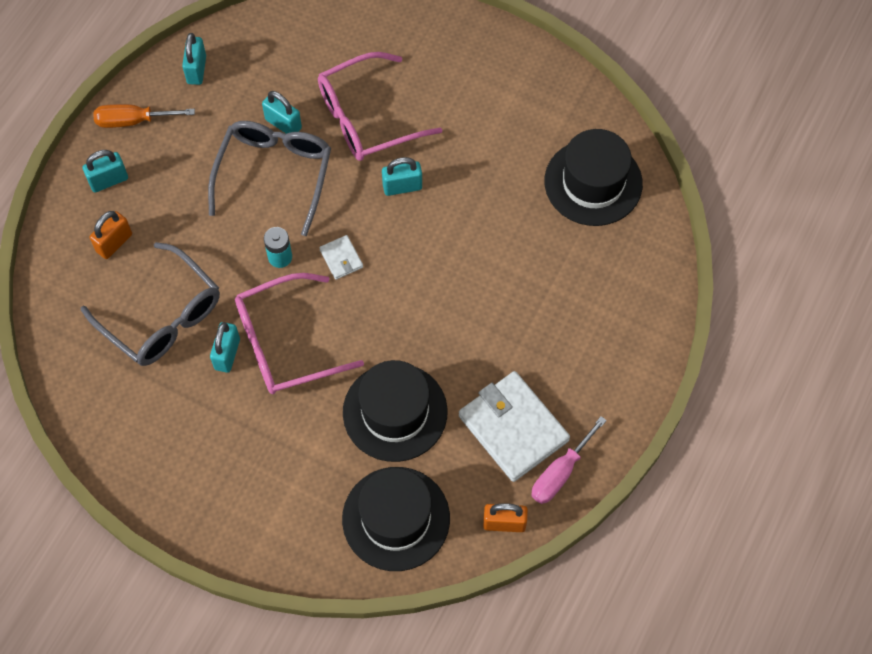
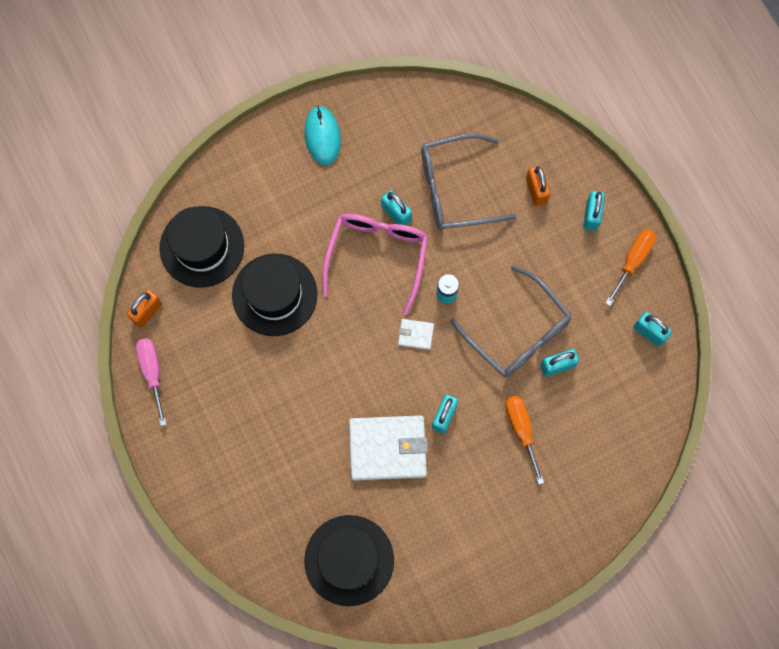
camera: 125 degrees right, 10 degrees up
pink glasses [318,52,442,161] -> orange screwdriver [505,396,544,485]
white wallet [459,371,570,482] -> white wallet moved to [349,415,428,481]
none -> turquoise mouse [304,106,341,165]

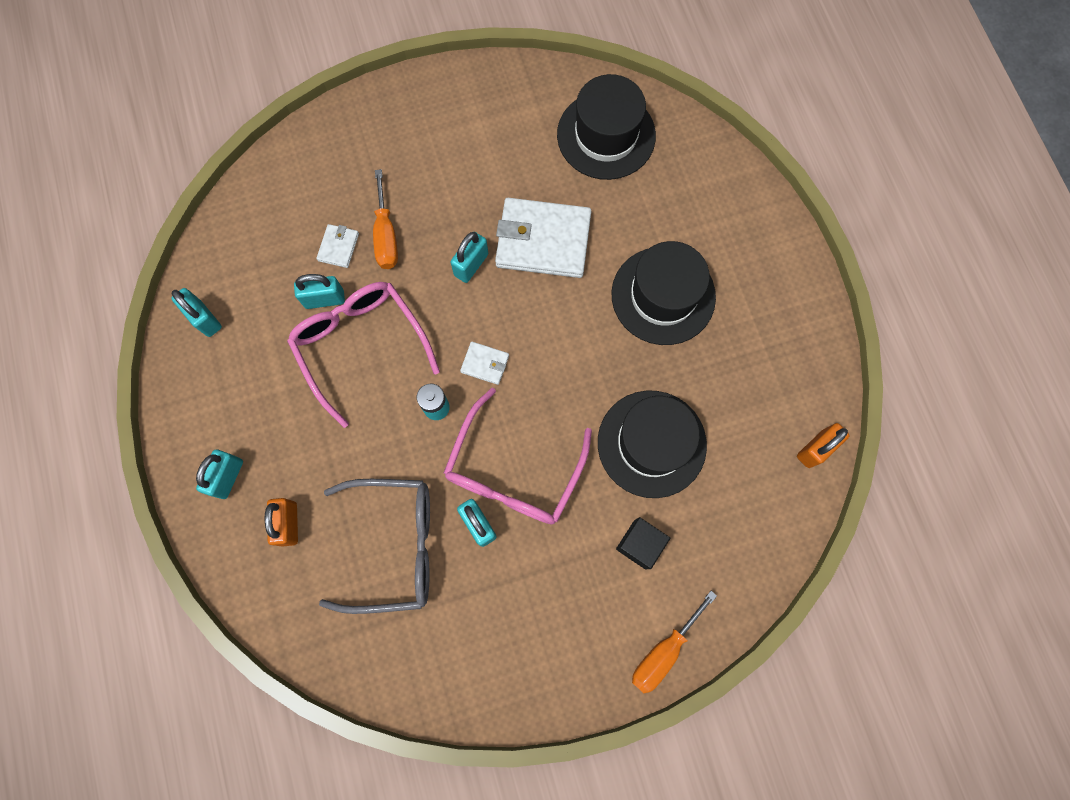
camera: 170 degrees left, 0 degrees up
pink screwdriver [136,338,167,426] -> none
black hat [159,206,244,288] -> black hat moved to [612,241,716,345]
turquoise mouse [304,106,341,165] -> none
grey glasses [450,265,572,378] -> pink glasses [287,282,440,428]
orange screwdriver [605,229,656,306] -> orange screwdriver moved to [632,591,717,693]
none -> white wallet [316,224,359,268]
none -> black cube [616,517,670,570]

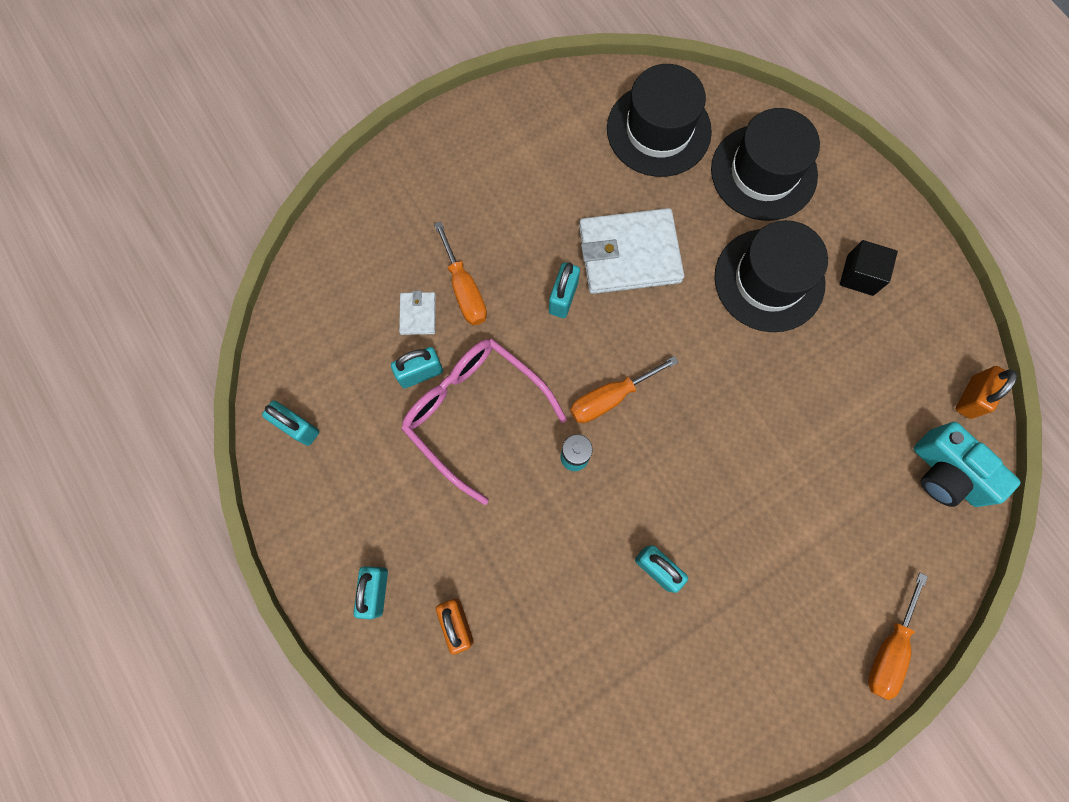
camera: 15 degrees left, 0 degrees up
grey glasses [319,479,430,614] -> none
pink glasses [444,388,592,524] -> none
white wallet [460,342,509,385] -> orange screwdriver [570,356,679,423]
black hat [598,390,707,498] -> black hat moved to [711,108,820,221]
black cube [616,517,670,570] -> black cube moved to [840,240,898,296]
none -> turquoise camera [914,422,1020,507]

